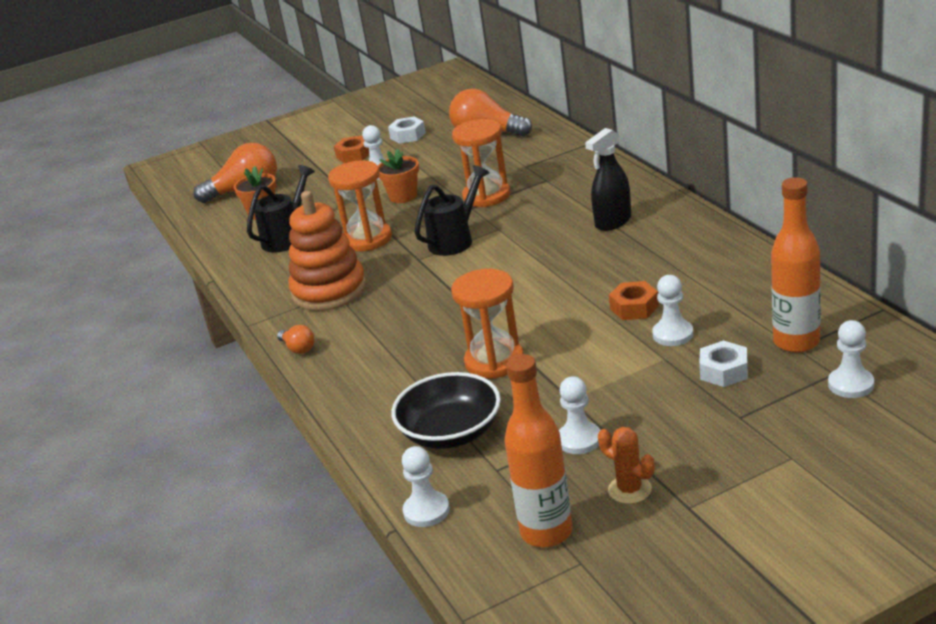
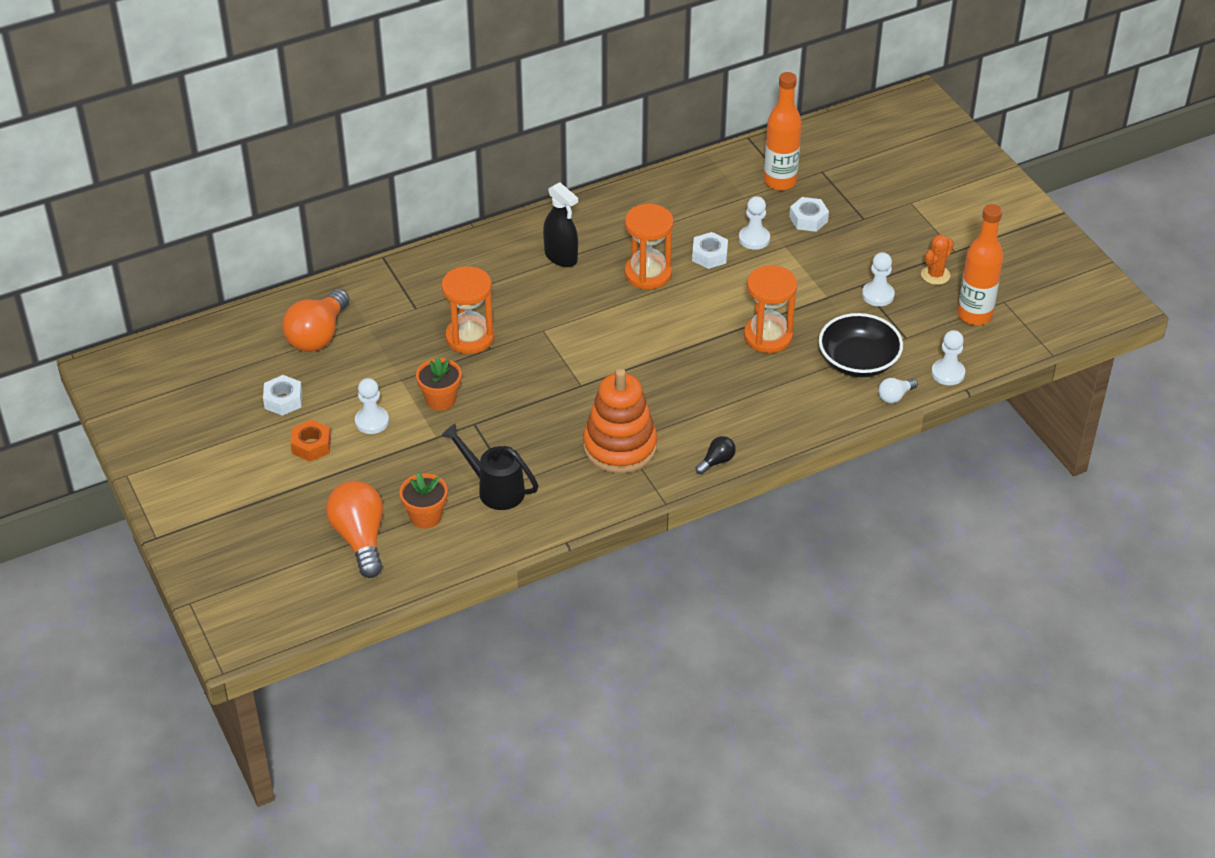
camera: 95 degrees left, 15 degrees up
orange light bulb [277,325,315,354] -> black light bulb [695,436,736,475]
orange hourglass [328,160,392,251] -> orange hourglass moved to [624,204,674,290]
black watering can [414,165,490,256] -> none
orange nut [609,281,659,320] -> white nut [692,232,728,269]
white pawn [828,320,874,398] -> none
none -> white light bulb [878,378,918,403]

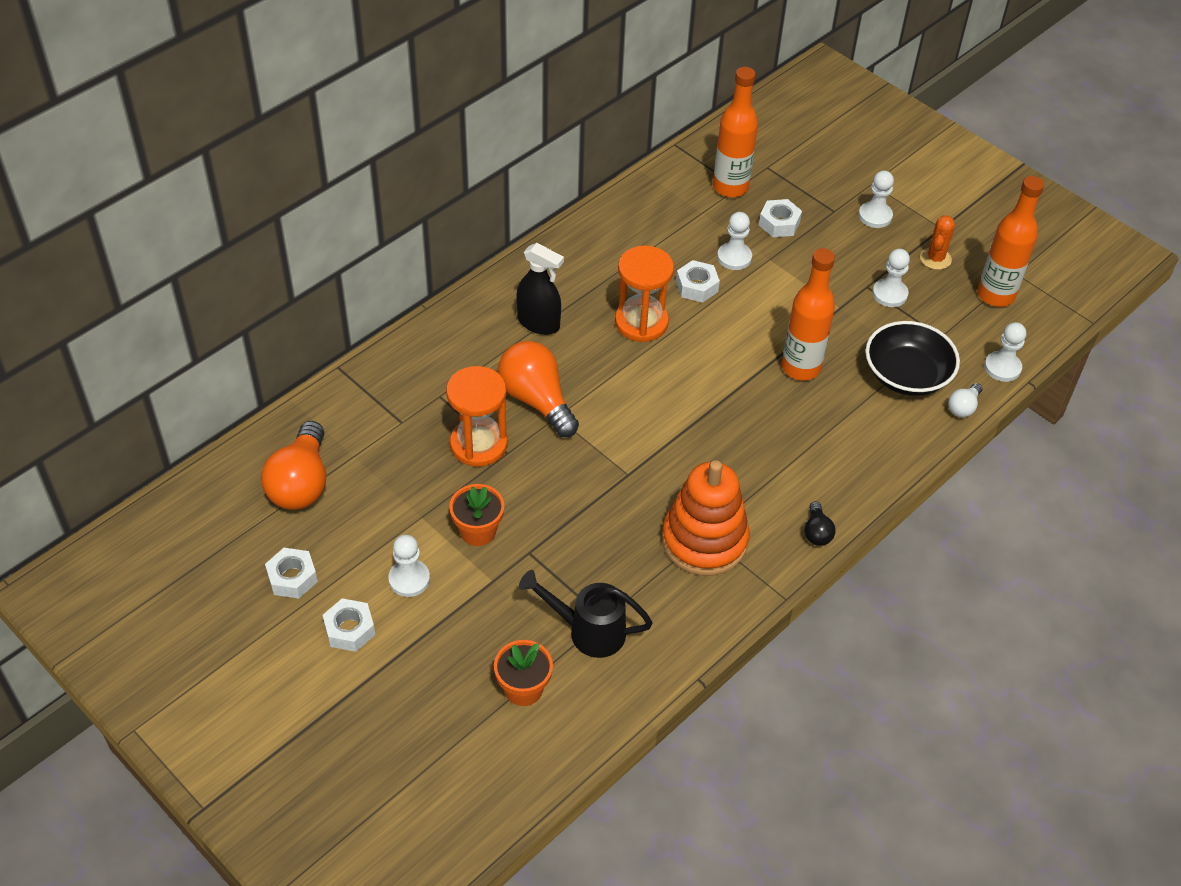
camera: 20 degrees left, 5 degrees up
orange nut [290,420,331,462] -> white nut [323,598,375,652]
orange light bulb [326,481,383,578] -> orange light bulb moved to [498,341,579,437]
black light bulb [695,436,736,475] -> black light bulb turned 150 degrees clockwise [804,501,836,546]
orange hourglass [744,265,797,353] -> orange bottle [782,248,835,381]
none -> white pawn [859,171,894,228]

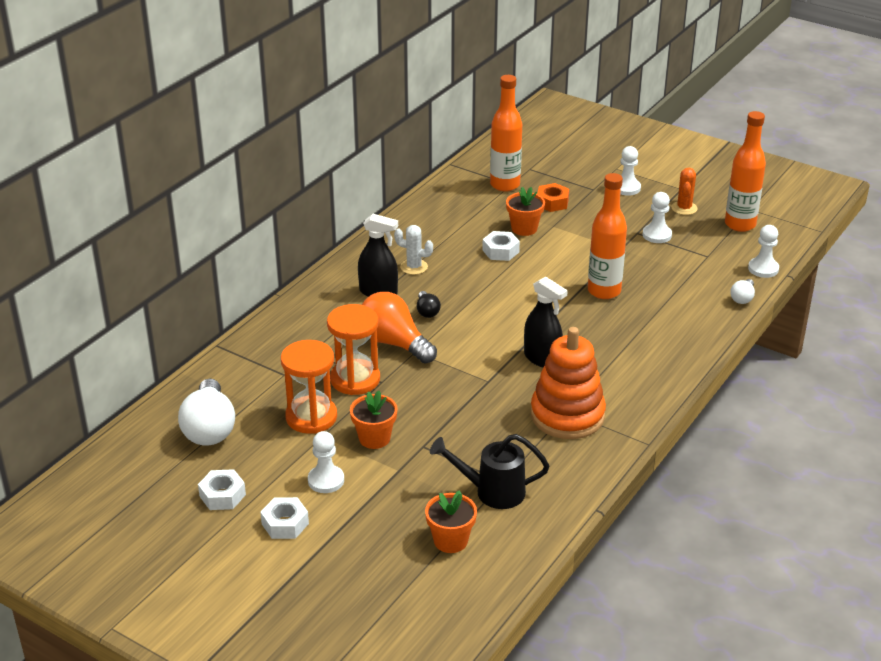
camera: 10 degrees left, 15 degrees down
orange light bulb [261,421,326,510] -> white light bulb [178,379,235,446]
orange hourglass [615,246,674,342] -> orange hourglass moved to [281,340,337,434]
white pawn [717,212,752,270] -> orange flower pot [506,187,545,236]
white nut [759,199,802,237] -> orange nut [537,183,569,212]
black light bulb [804,501,836,546] -> black light bulb moved to [417,291,441,318]
black bowl [866,321,960,396] -> none
none -> white cactus [394,225,433,275]
none -> black spray bottle [524,277,568,368]

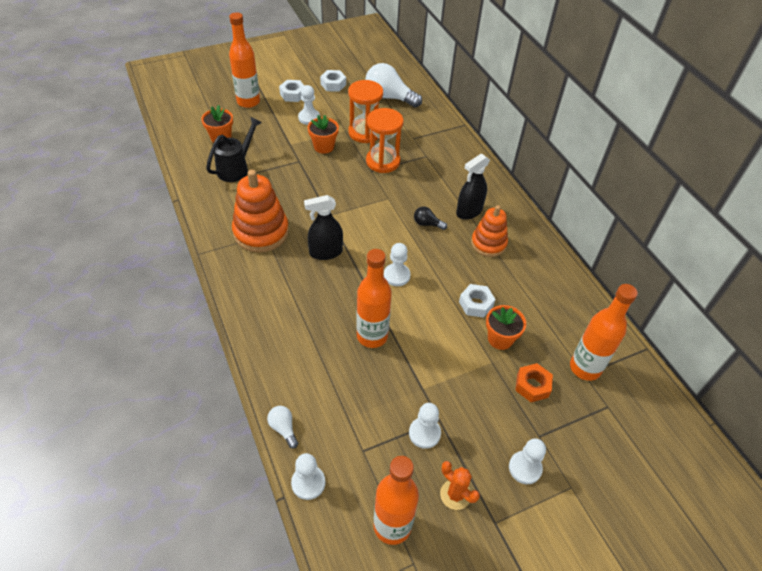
camera: 120 degrees right, 15 degrees up
orange light bulb [362,292,437,364] -> none
white cactus [394,225,433,275] -> orange stacking toy [471,205,508,257]
none -> orange bottle [229,12,260,108]
none -> white pawn [384,243,411,286]

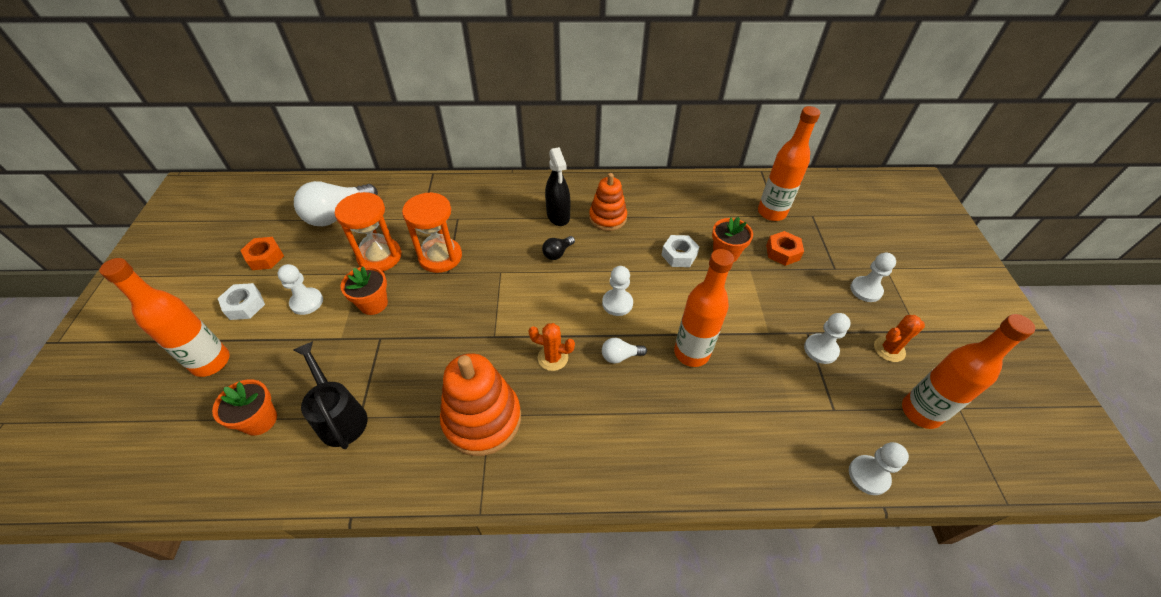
camera: 65 degrees left, 0 degrees up
white light bulb [267,406,298,449] -> white light bulb moved to [602,338,647,363]
black spray bottle [304,195,343,260] -> orange cactus [529,323,575,371]
white nut [320,70,346,92] -> orange nut [240,237,284,270]

